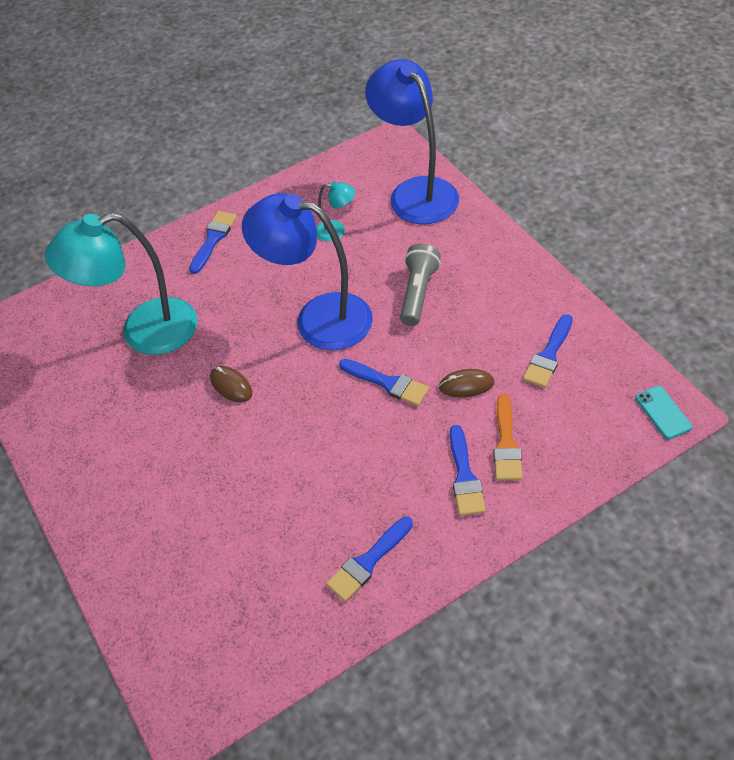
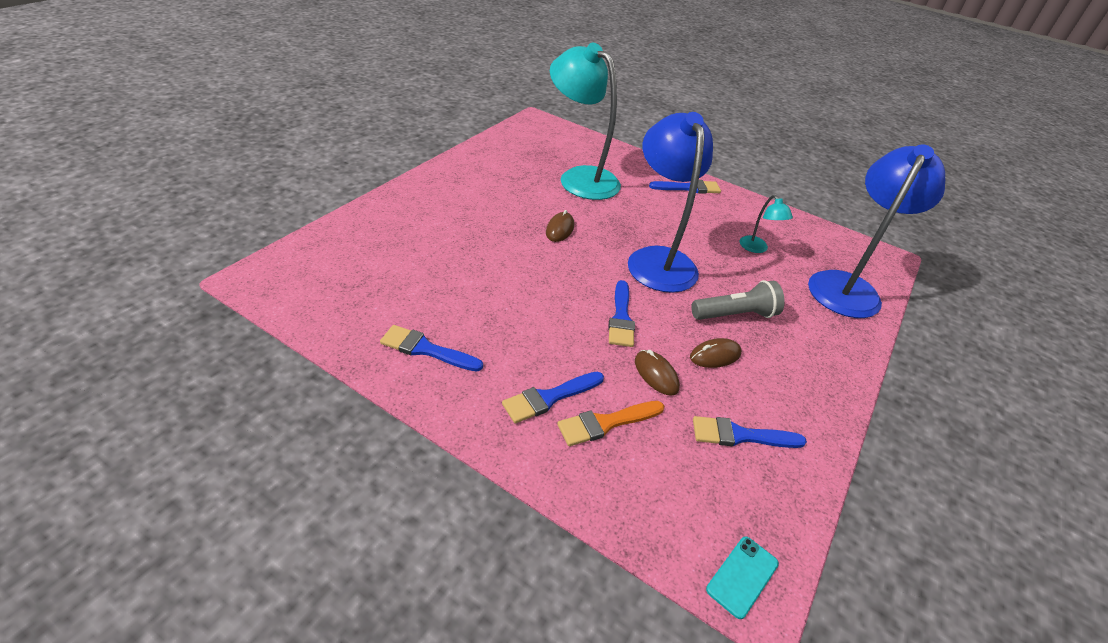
camera: 55 degrees right, 10 degrees down
none -> brown mouse [690,338,742,368]

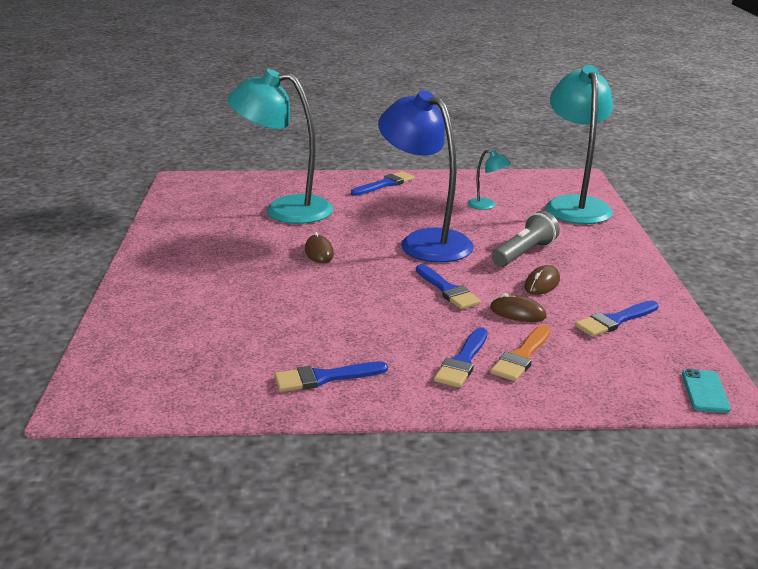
camera: 30 degrees left, 15 degrees down
blue lamp [808,144,945,318] -> turquoise lamp [546,65,613,224]

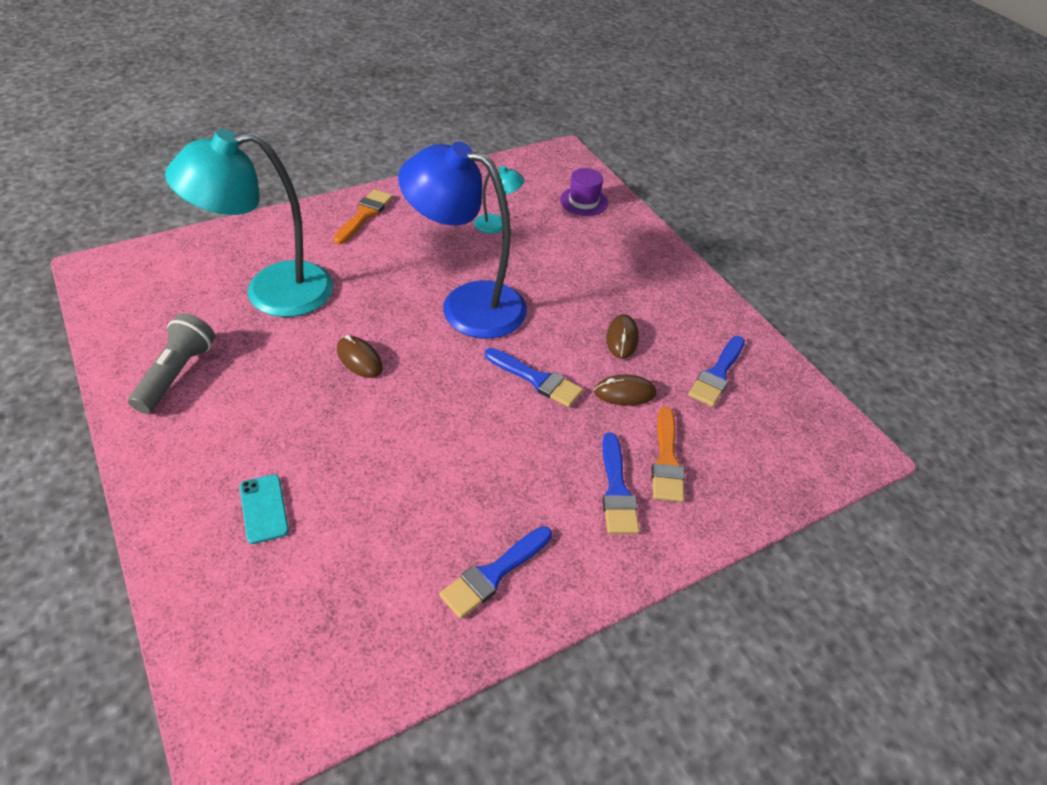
camera: 30 degrees left, 20 degrees up
blue brush [351,171,414,196] -> orange brush [333,189,393,244]
grey flashlight [492,211,560,267] -> grey flashlight moved to [128,313,215,414]
turquoise lamp [546,65,613,224] -> purple hat [560,168,608,216]
turquoise phone [682,369,731,413] -> turquoise phone moved to [240,474,289,544]

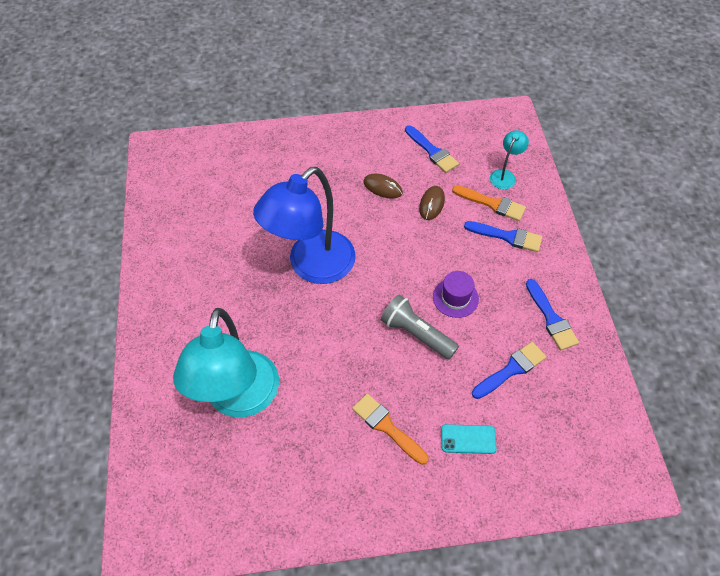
camera: 65 degrees left, 10 degrees up
grey flashlight [128,313,215,414] -> grey flashlight moved to [381,294,459,360]
orange brush [333,189,393,244] -> orange brush moved to [352,393,428,465]
brown mouse [337,335,383,378] -> none
turquoise lamp [474,166,524,234] -> turquoise lamp moved to [490,130,529,189]
blue brush [485,348,583,407] -> blue brush moved to [472,342,546,399]
purple hat [560,168,608,216] -> purple hat moved to [433,271,479,318]

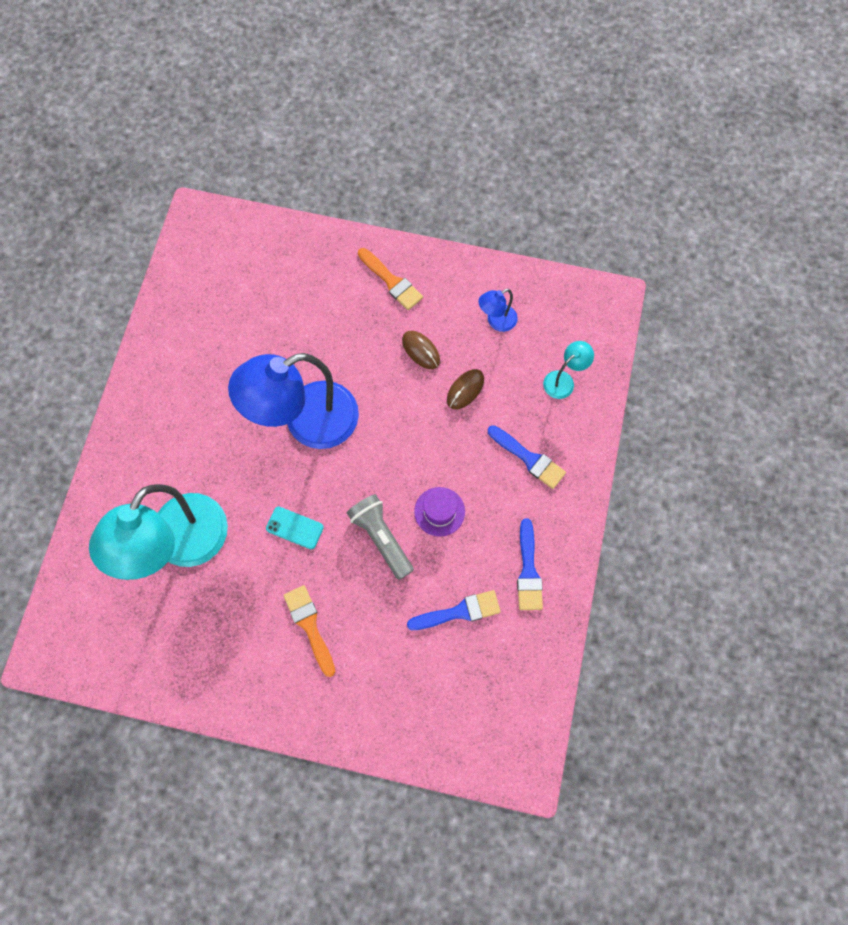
camera: 20 degrees right, 15 degrees up
blue brush [405,125,459,173] -> blue lamp [479,289,518,332]
turquoise phone [441,424,497,454] -> turquoise phone moved to [266,506,324,549]
orange brush [452,185,526,221] -> orange brush moved to [358,248,423,310]

